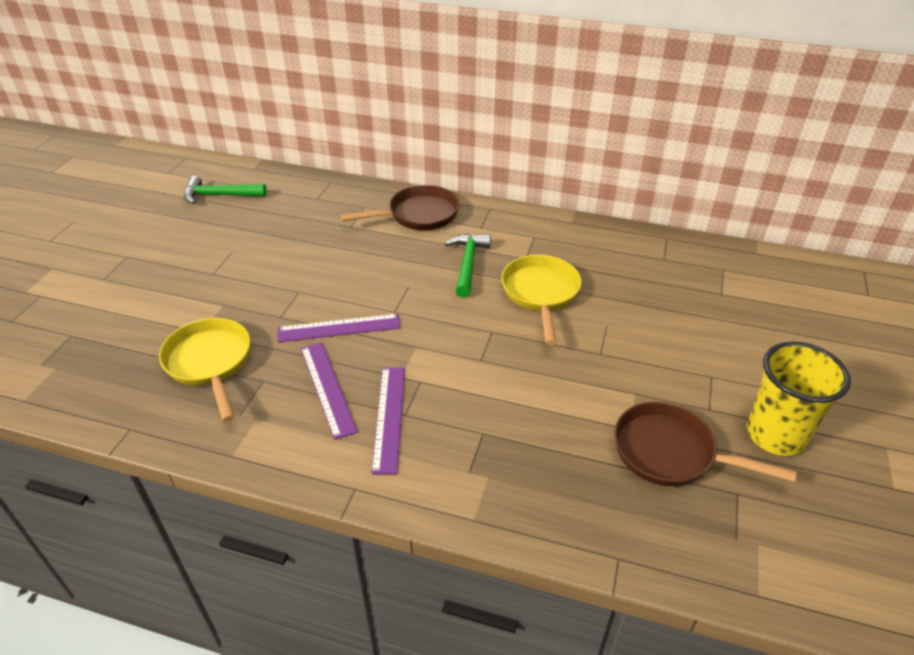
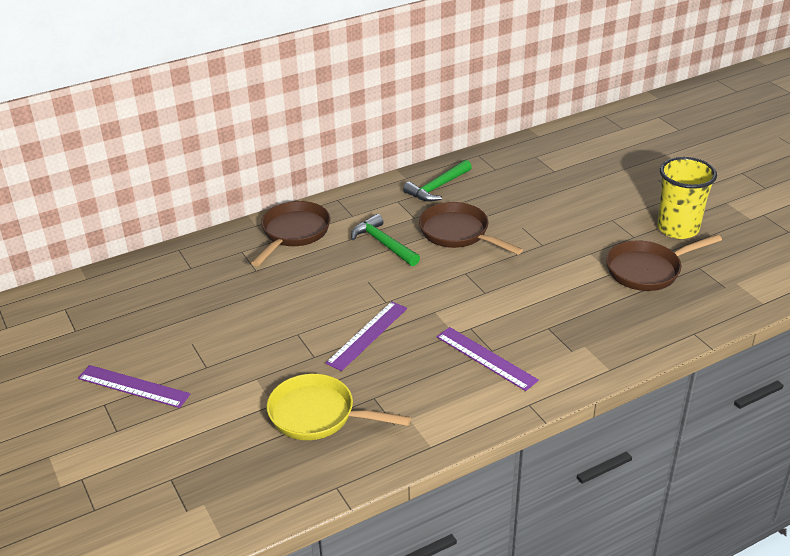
camera: 45 degrees left, 5 degrees down
green hammer [184,176,267,204] -> green hammer moved to [403,160,472,202]
purple ruler [301,342,358,440] -> purple ruler moved to [78,365,190,408]
yellow pan [501,255,582,345] -> brown pan [419,202,523,255]

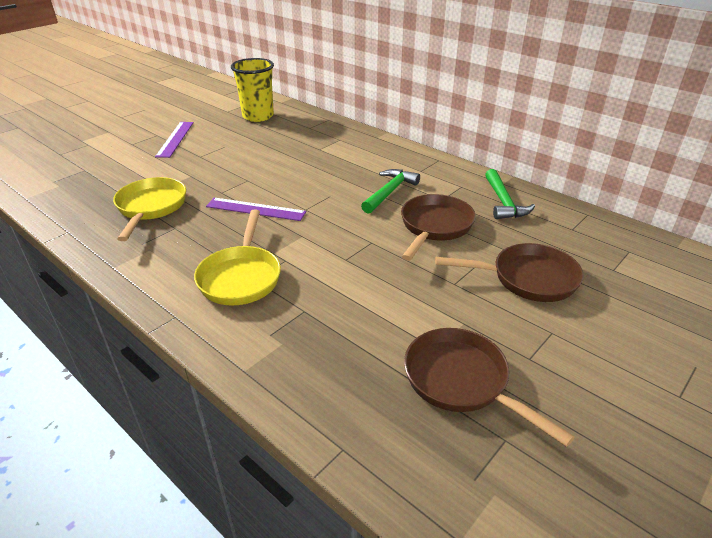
camera: 70 degrees right, 0 degrees up
brown pan [252,201,330,266] -> brown pan moved to [435,243,583,302]
green hammer [403,160,472,202] -> green hammer turned 120 degrees counterclockwise [485,169,535,219]
purple ruler [436,327,539,391] -> yellow pan [194,210,281,305]
yellow cup [657,157,717,239] -> yellow cup moved to [231,58,274,122]

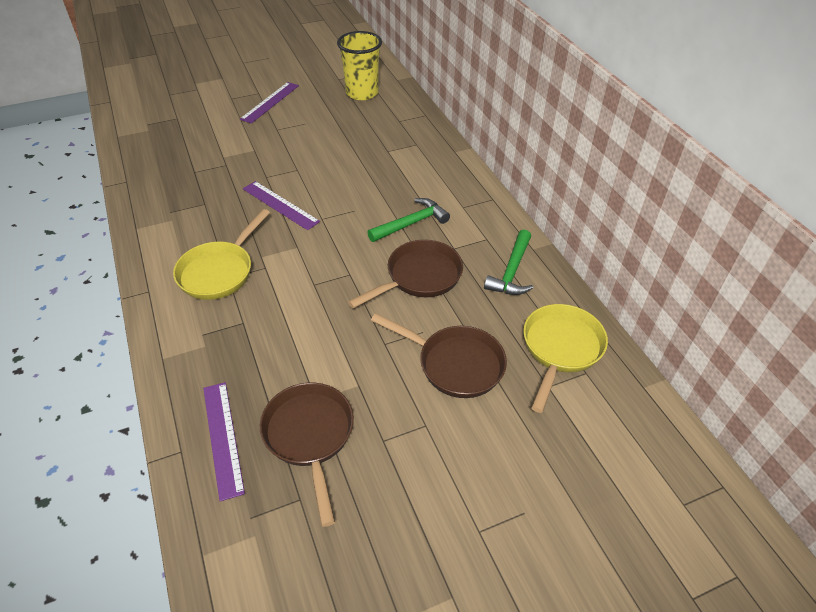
camera: 25 degrees right, 10 degrees up
yellow pan [113,177,186,241] -> yellow pan moved to [523,304,608,413]
none -> purple ruler [203,382,245,501]

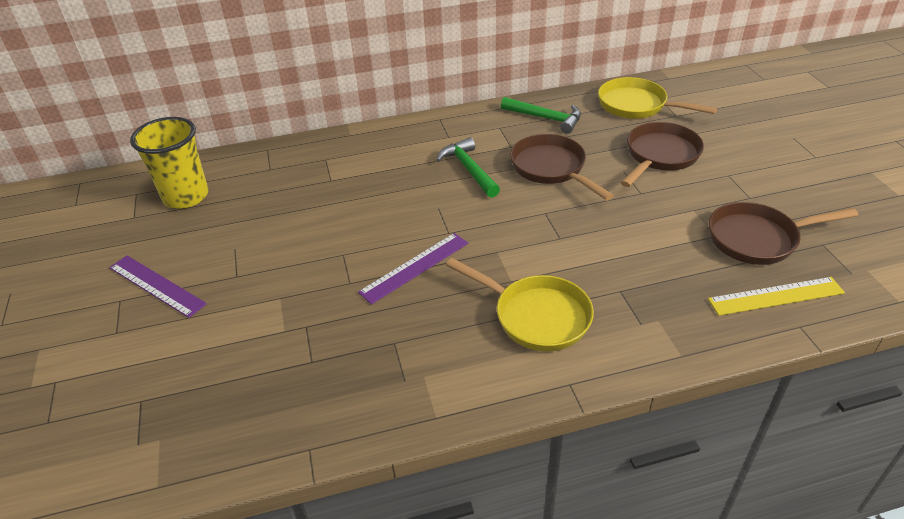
camera: 80 degrees left, 5 degrees down
purple ruler [203,382,245,501] -> yellow ruler [708,277,845,316]

